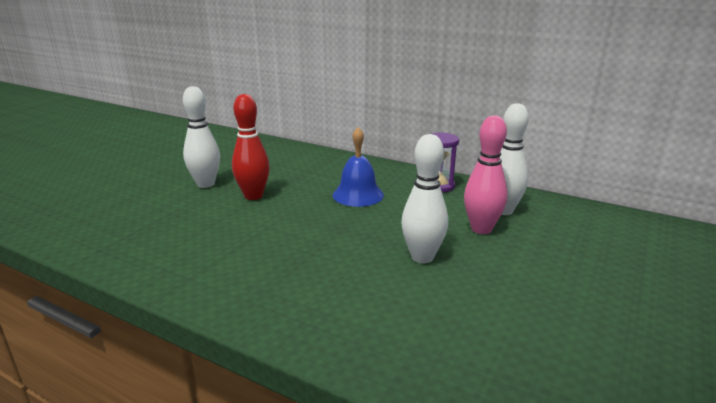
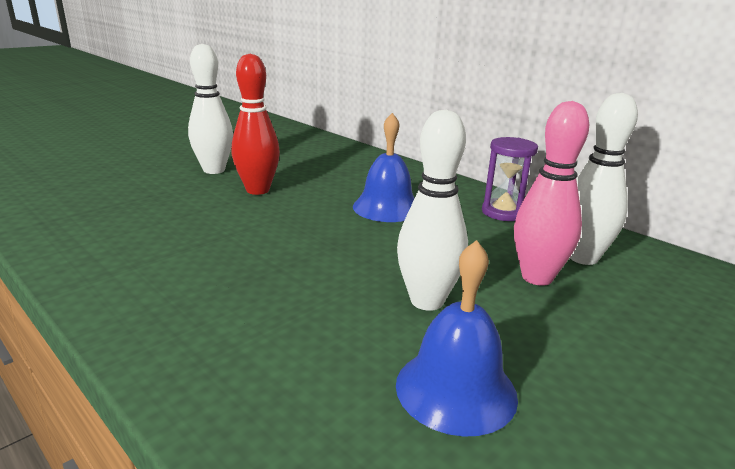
camera: 15 degrees right, 0 degrees up
none -> blue bell [396,240,518,437]

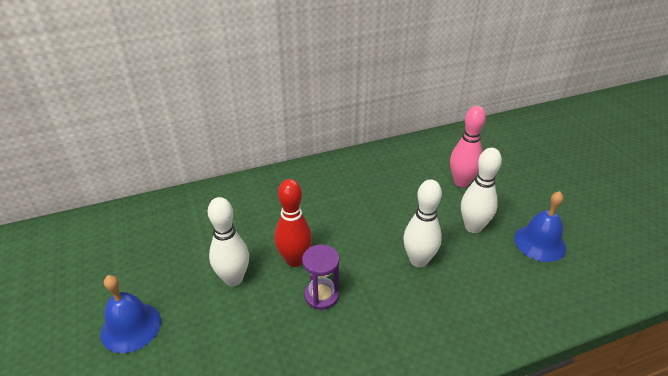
camera: 65 degrees left, 15 degrees up
blue bell [353,113,414,222] -> blue bell moved to [101,275,161,353]
purple hourglass [482,137,538,221] -> purple hourglass moved to [302,245,339,310]
white bowling pin [570,93,638,265] -> white bowling pin moved to [403,179,442,267]

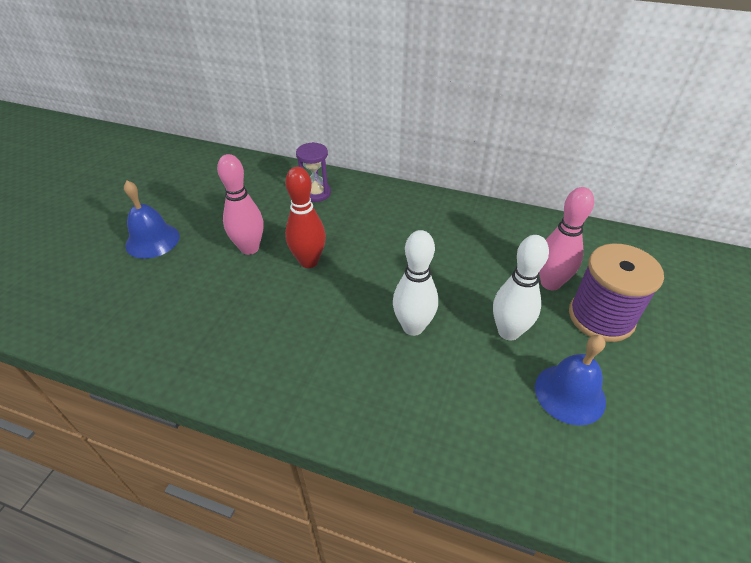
camera: 40 degrees right, 5 degrees up
white bowling pin [208,197,249,286] -> pink bowling pin [217,154,263,255]
purple hourglass [302,245,339,310] -> purple hourglass moved to [296,142,331,202]
none -> purple spool [569,243,664,342]

